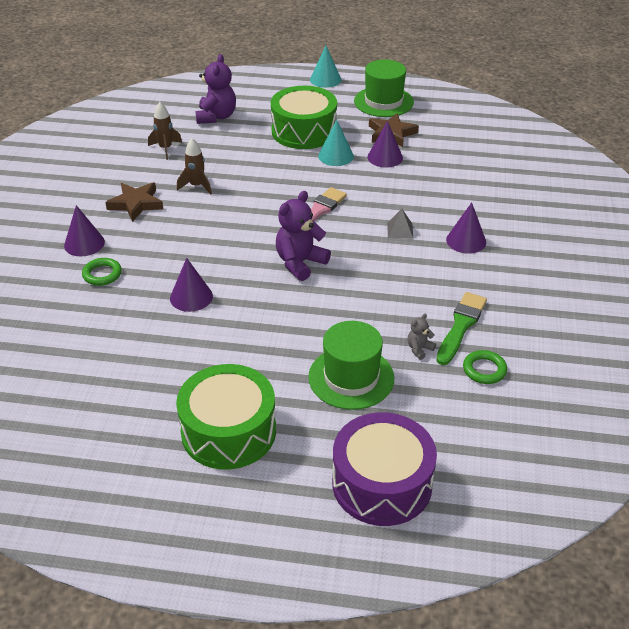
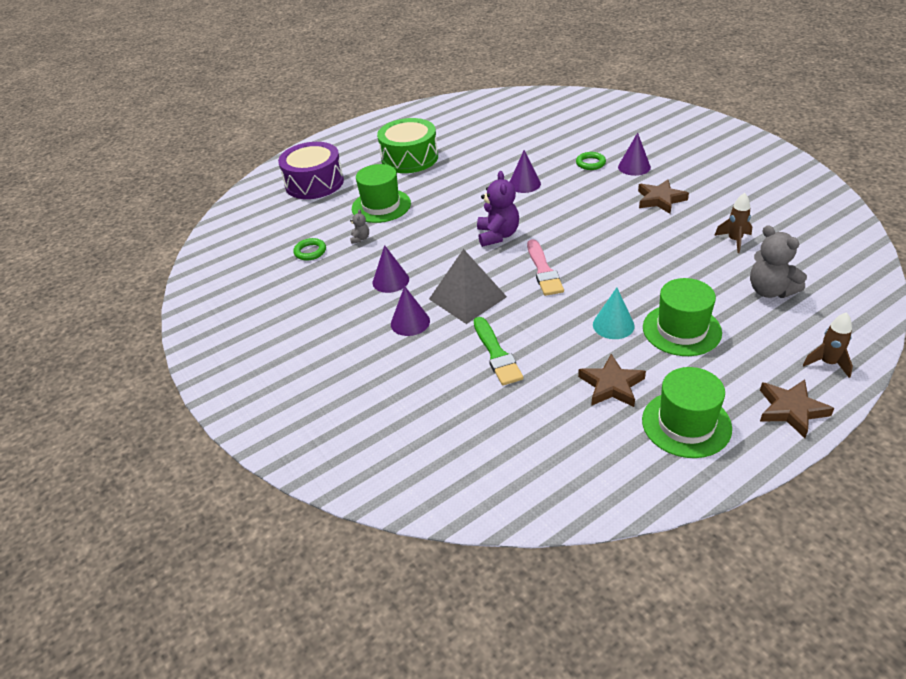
camera: 140 degrees right, 0 degrees up
brown rocket [177,138,212,195] -> brown rocket moved to [803,312,853,378]
purple teddy bear [195,54,236,124] -> grey teddy bear [750,225,807,298]
green drum [271,86,337,149] -> green hat [643,278,722,356]
turquoise cone [310,46,341,88] -> brown star [760,380,834,438]
purple cone [367,121,403,168] -> purple cone moved to [372,245,409,293]
grey pyramid [387,209,413,239] -> grey pyramid [429,249,507,324], size x2.25
green brush [436,292,487,365] -> green brush moved to [474,317,523,386]

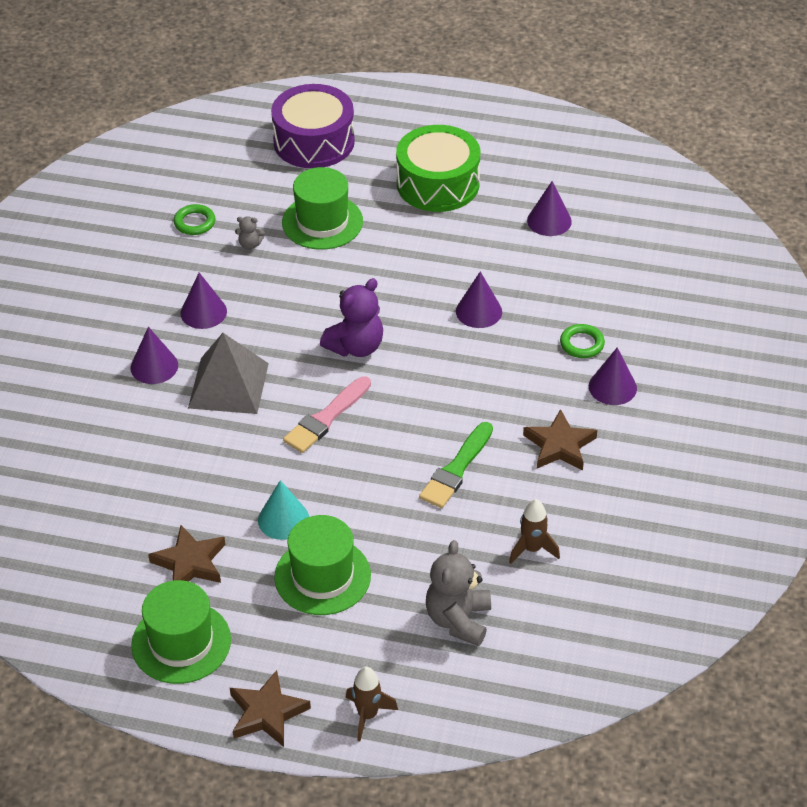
camera: 45 degrees right, 5 degrees up
grey teddy bear [350,209,369,244] -> grey teddy bear turned 45 degrees clockwise [235,216,265,250]
green brush [474,317,523,386] -> green brush moved to [419,422,493,508]
none -> purple cone [527,181,572,236]

